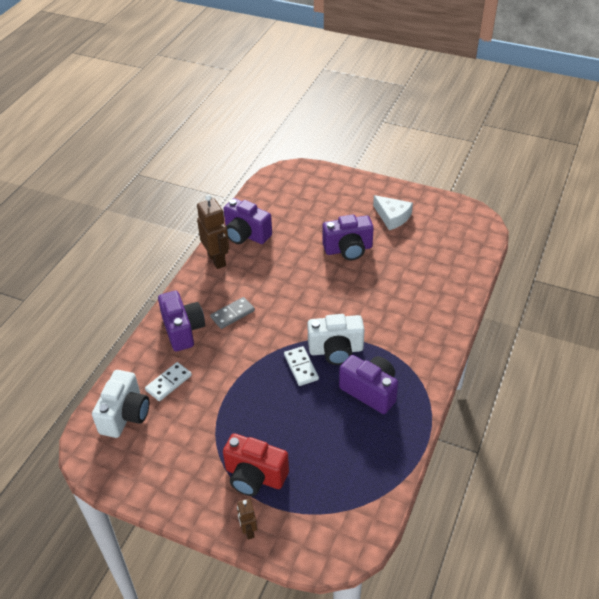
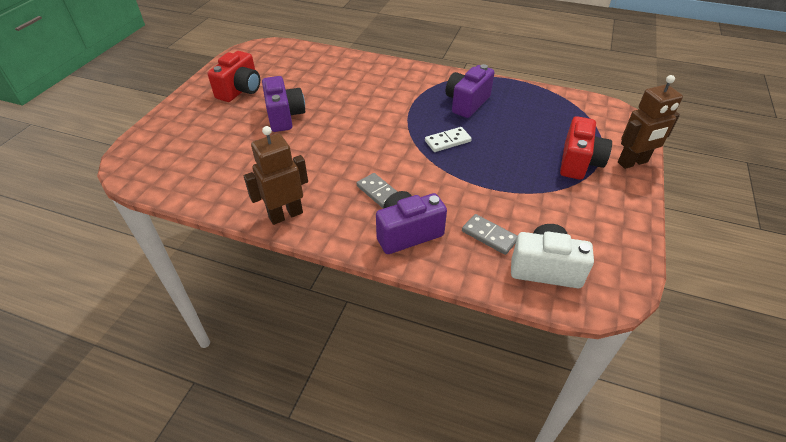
camera: 95 degrees left, 0 degrees up
white domino [145,362,192,401] -> grey domino [462,214,518,255]
purple camera [223,198,272,244] -> none
brown robot [237,498,257,539] -> brown robot [618,75,683,169], size x1.87
white camera [307,314,365,365] -> none
white cheese [373,195,413,230] -> red camera [208,51,260,102]

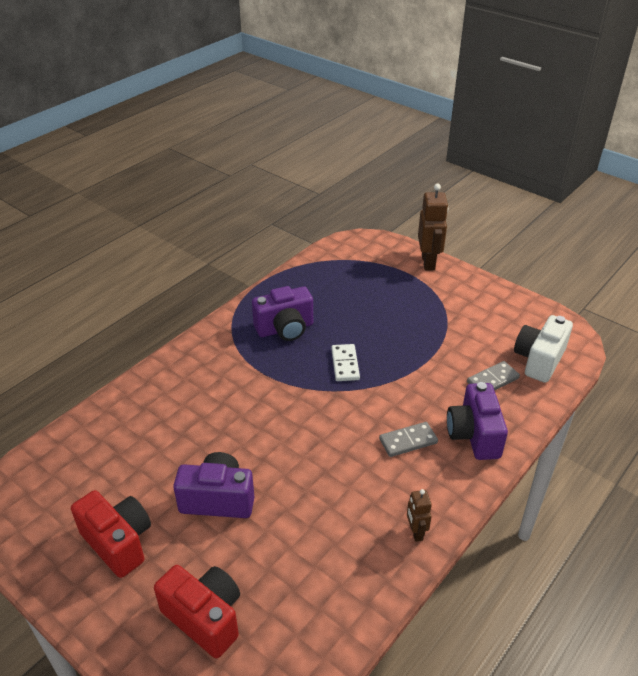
camera: 70 degrees left, 5 degrees down
brown robot [244,126,308,225] -> brown robot [407,489,432,542], size x0.53
purple camera [446,64,494,118] -> purple camera turned 75 degrees counterclockwise [252,286,313,341]
red camera [560,116,612,180] -> red camera moved to [154,565,240,659]

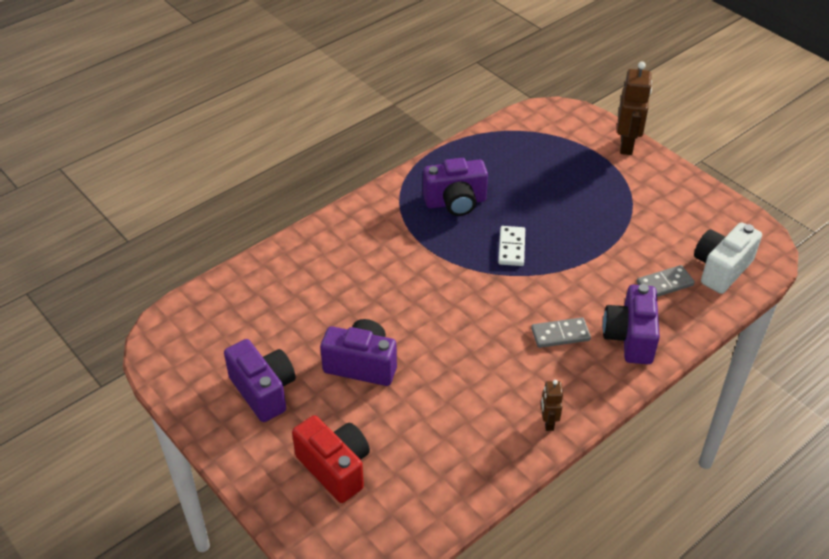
camera: 10 degrees right, 5 degrees up
red camera [71,490,151,578] -> purple camera [224,339,296,422]

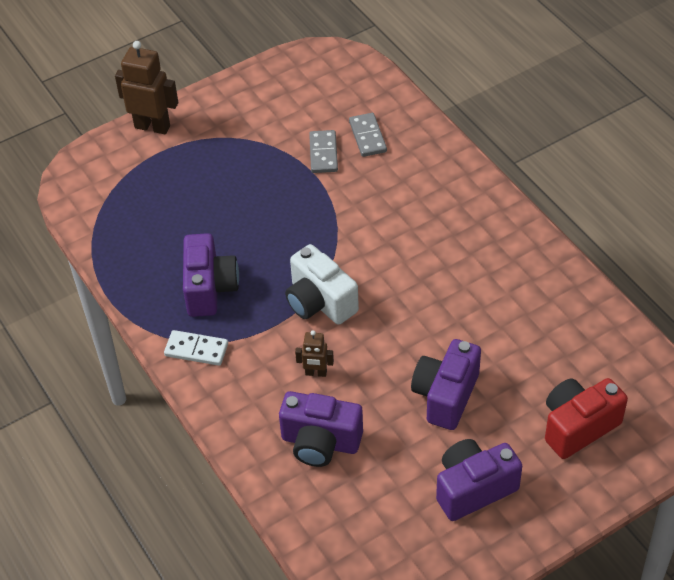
camera: 80 degrees left, 5 degrees up
white domino [498,226,525,266] -> white domino moved to [164,330,228,366]
grey domino [531,317,591,348] -> grey domino moved to [309,130,338,173]
brown robot [541,380,563,431] -> brown robot moved to [295,330,334,377]
purple camera [603,284,660,364] -> purple camera moved to [279,391,363,467]
white camera [694,222,762,294] -> white camera moved to [285,244,359,325]

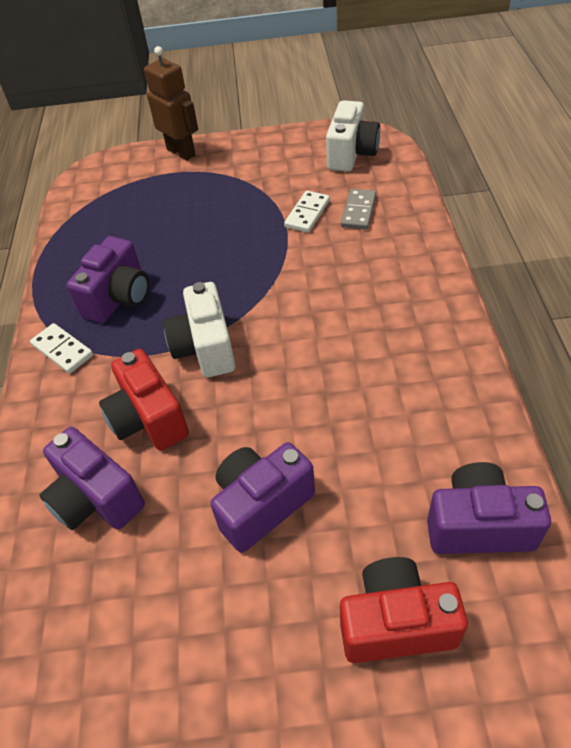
camera: 30 degrees right, 0 degrees up
brown robot [295,330,334,377] -> red camera [99,349,189,451]
grey domino [309,130,338,173] -> white domino [284,191,330,233]
purple camera [436,439,522,521] -> purple camera moved to [427,462,551,554]
none -> white camera [326,100,380,172]

